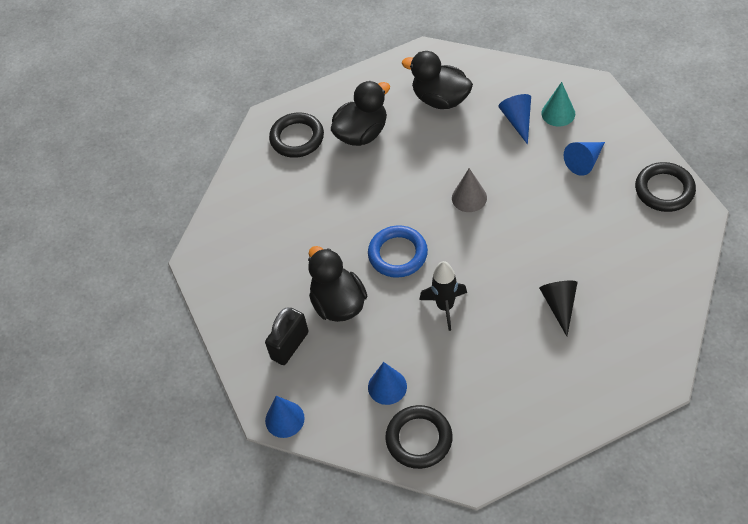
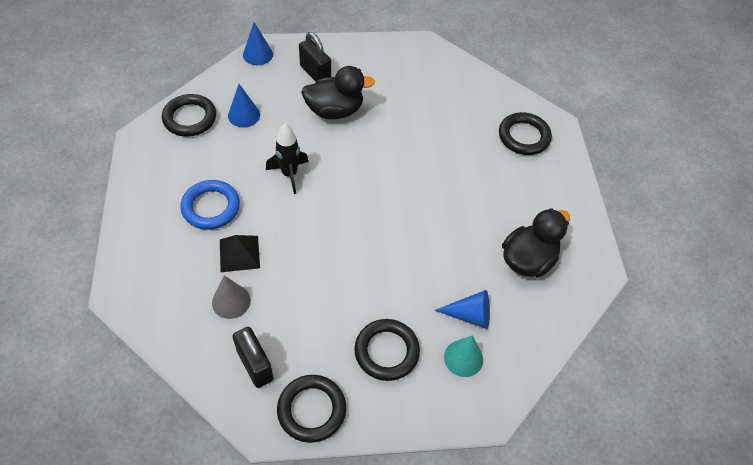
camera: 100 degrees right, 0 degrees up
black duck [331,81,390,146] -> none
blue ring [368,225,428,278] -> blue ring moved to [180,180,240,230]
grey cone [452,168,487,212] -> grey cone moved to [212,276,251,319]
black cone [539,281,578,336] -> black pyramid [220,235,260,272]
blue cone [564,142,605,176] -> black ring [354,319,420,381]
none -> black padlock [233,327,274,388]

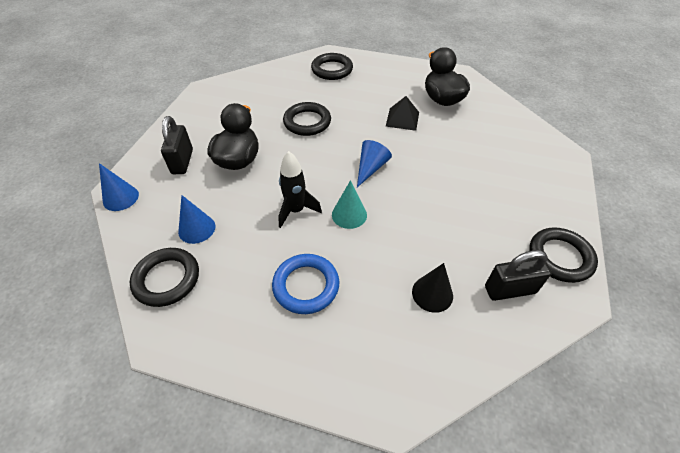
camera: 65 degrees left, 5 degrees down
grey cone [212,276,251,319] -> black cone [412,263,453,313]
black pyramid [220,235,260,272] -> black pyramid moved to [386,96,419,131]
black padlock [299,32,331,82] -> black padlock turned 75 degrees counterclockwise [161,116,193,174]
black ring [354,319,420,381] -> black ring moved to [283,102,331,136]
blue cone [434,290,490,329] -> blue cone moved to [357,140,392,187]
turquoise cone [444,335,483,377] -> turquoise cone moved to [332,180,367,229]

